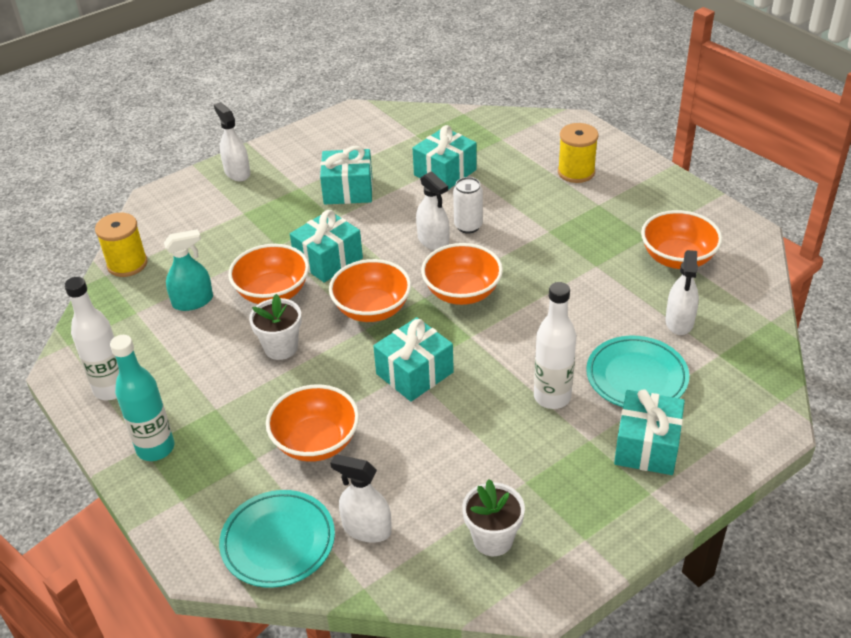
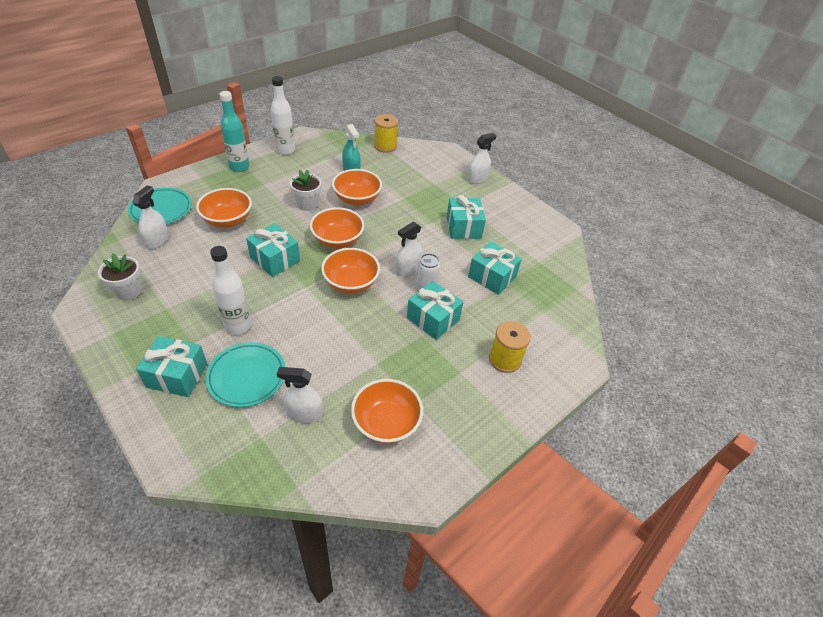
camera: 80 degrees right, 5 degrees up
turquoise gift [290,210,363,283] -> turquoise gift moved to [407,281,463,340]

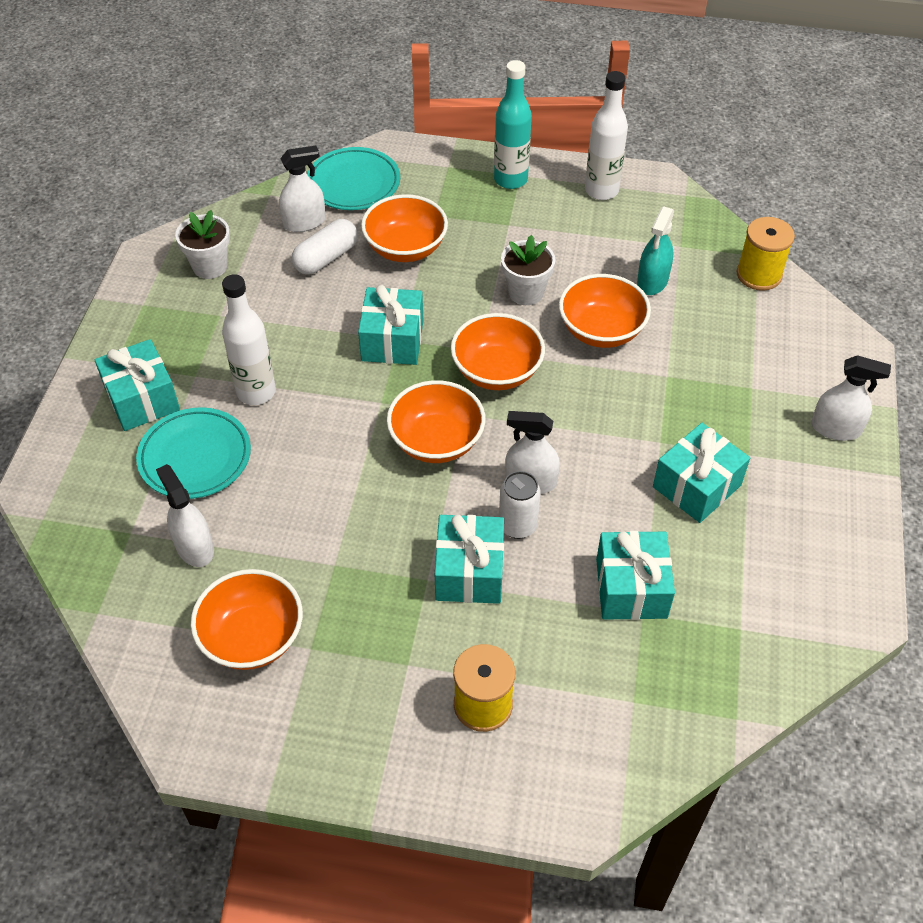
camera: 55 degrees right, 5 degrees up
none -> white capsule [292,219,358,275]

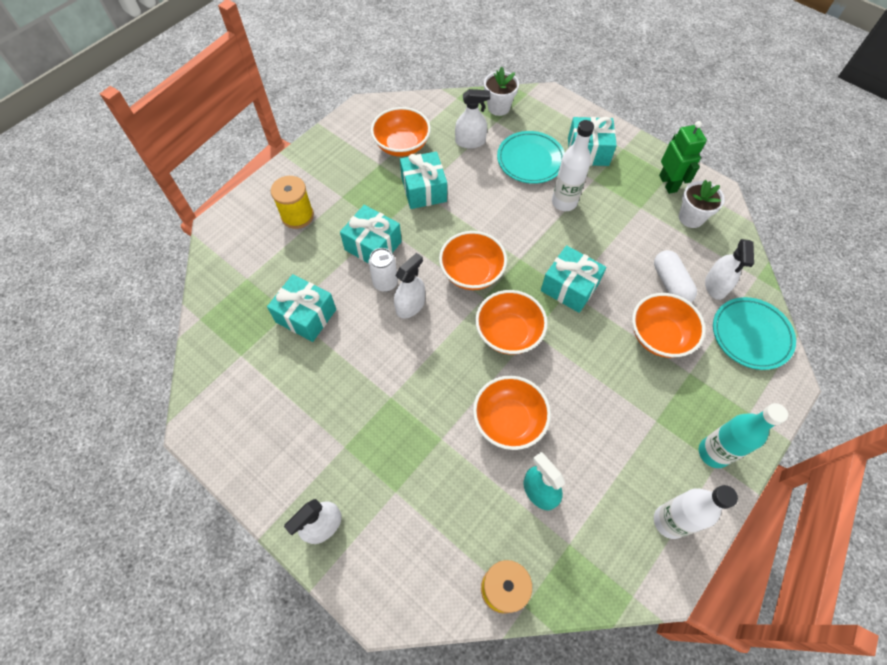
camera: 120 degrees right, 10 degrees up
white flower pot [501,235,555,305] -> white flower pot moved to [484,67,519,116]
turquoise gift [653,423,750,523] -> turquoise gift moved to [400,151,447,209]
none -> green robot [659,121,707,194]

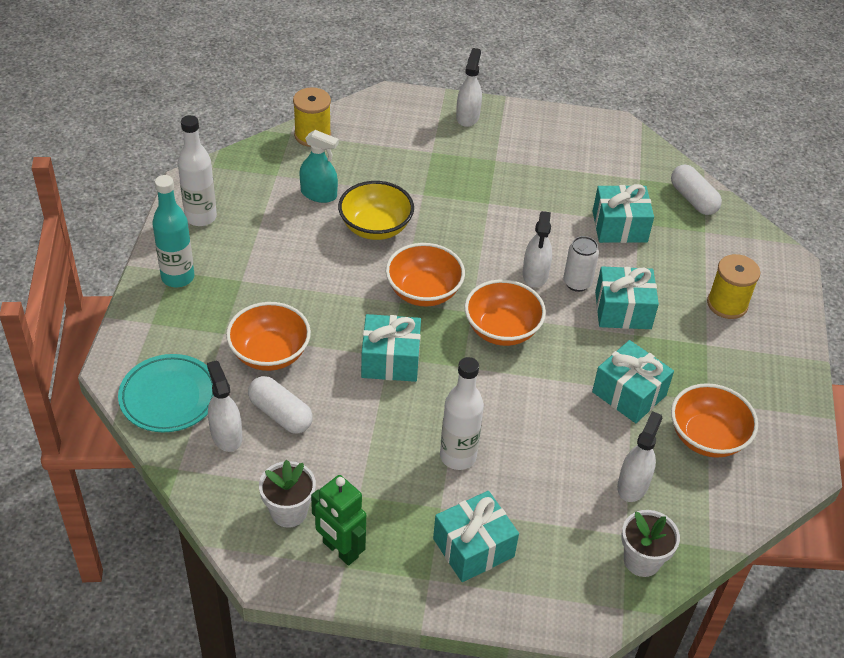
camera: 145 degrees right, 15 degrees down
white spray bottle [455,89,490,148] -> white spray bottle turned 150 degrees clockwise [617,411,662,502]
orange bowl [473,376,551,450] -> yellow bowl [338,181,414,240]
turquoise plate [497,131,565,184] -> none
none -> white capsule [671,164,722,215]

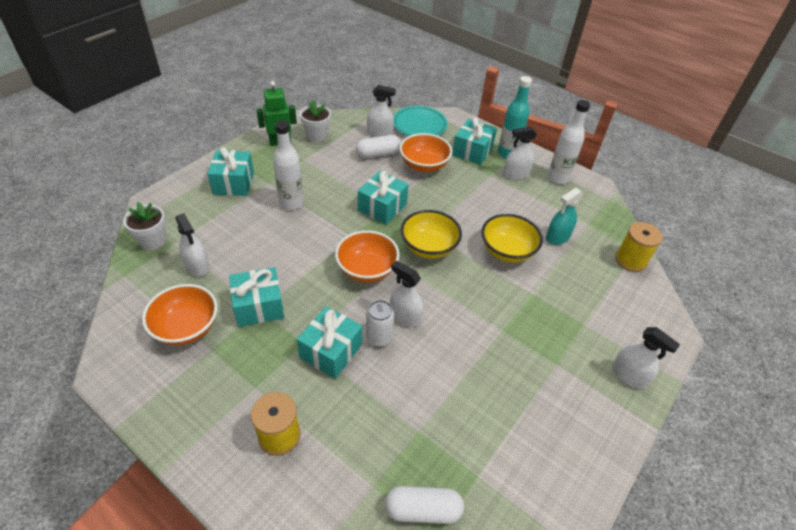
camera: 120 degrees right, 0 degrees up
orange bowl [386,243,465,306] -> yellow bowl [401,210,462,259]
turquoise gift [593,184,654,243] -> turquoise gift moved to [452,117,497,165]
none -> white spray bottle [503,127,537,180]

